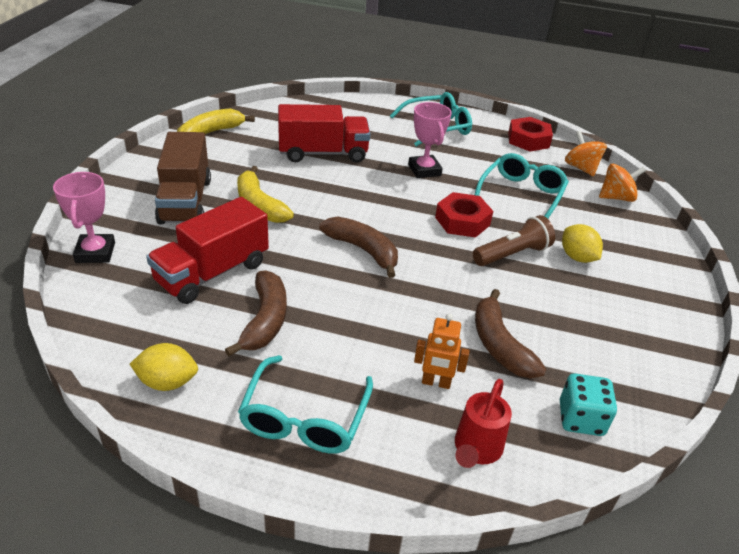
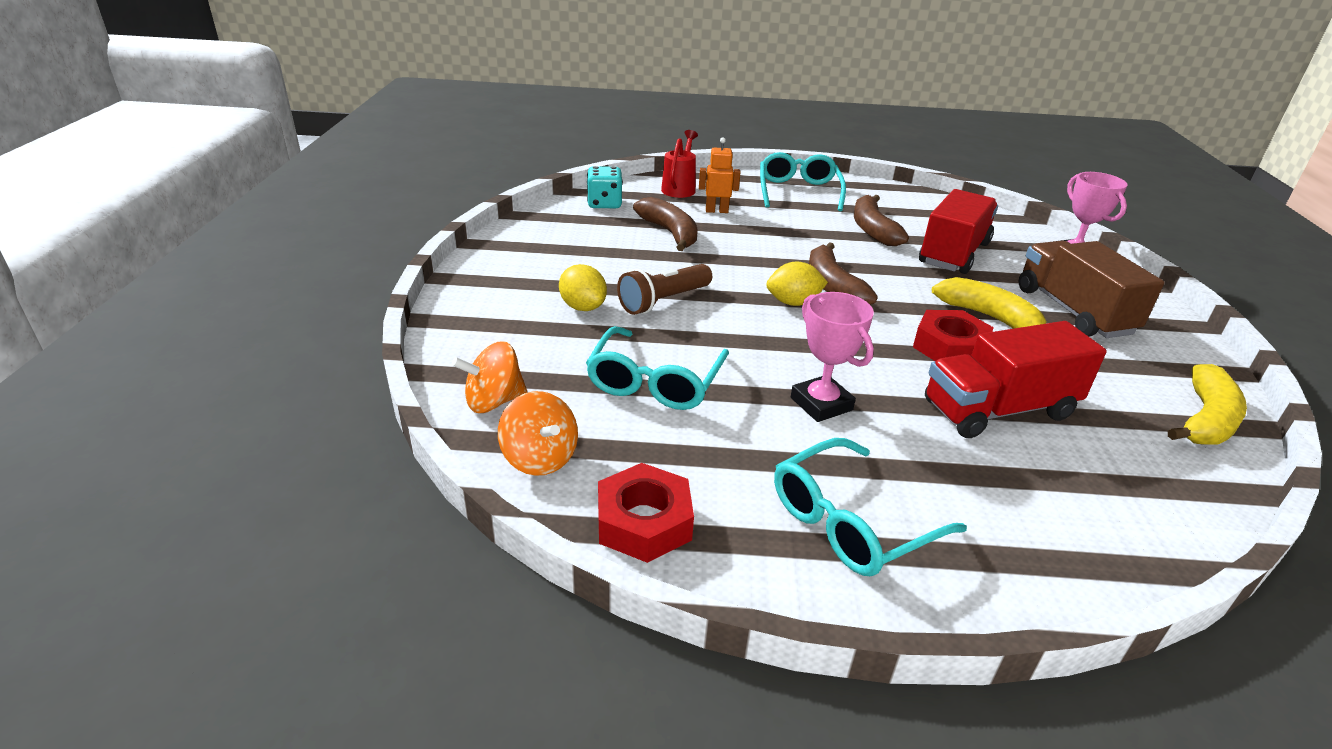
camera: 170 degrees right, 5 degrees down
yellow lemon [130,343,198,391] -> yellow lemon moved to [766,261,828,306]
brown banana [319,216,398,278] -> brown banana turned 45 degrees clockwise [809,242,878,305]
red nut [435,192,493,238] -> red nut moved to [913,310,994,361]

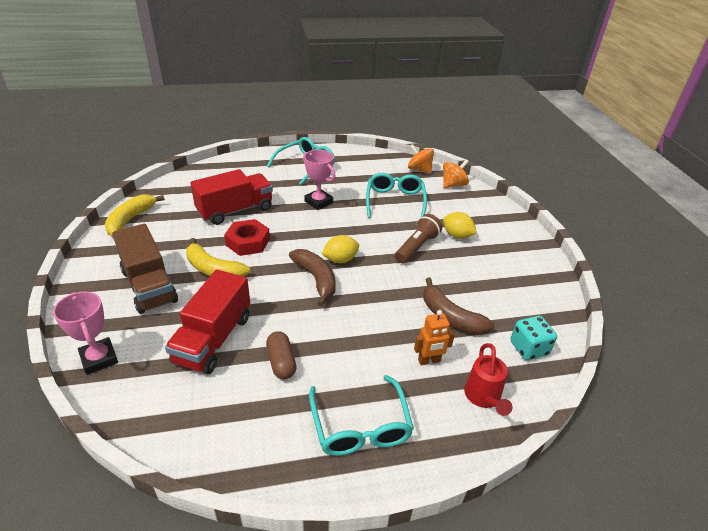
camera: 165 degrees right, 5 degrees up
red nut [598,463,694,563] -> none
brown banana [854,195,909,246] -> brown capsule [266,331,297,380]

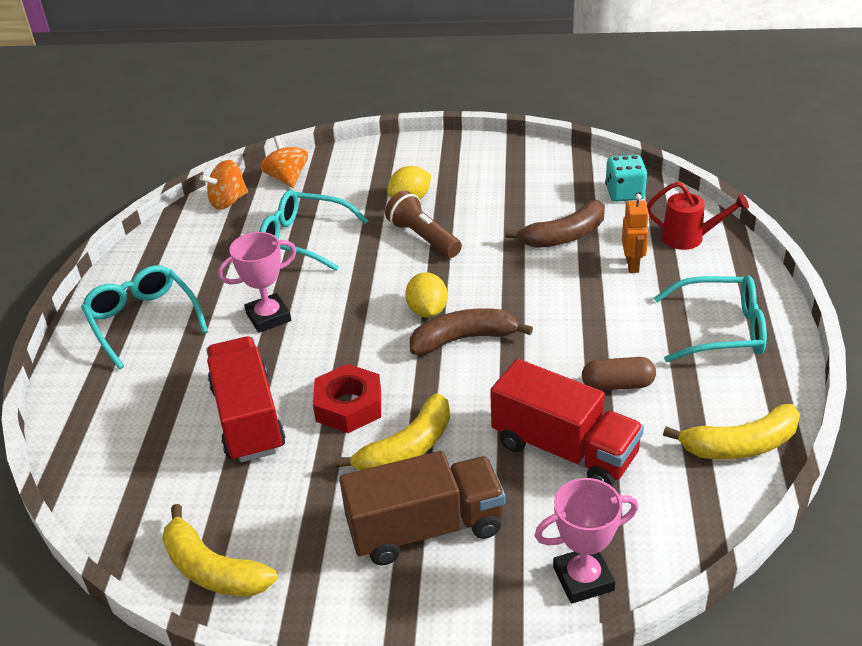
camera: 70 degrees left, 0 degrees up
none -> yellow banana [663,404,800,460]

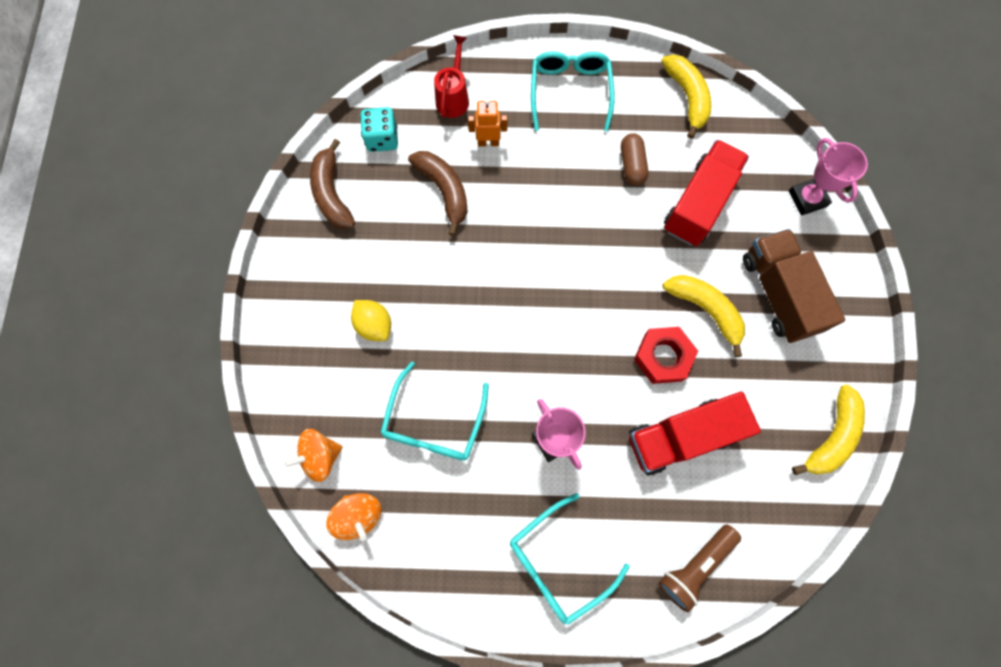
camera: 95 degrees left, 35 degrees up
brown flashlight [385,191,462,258] -> brown flashlight moved to [659,524,741,613]
yellow lemon [405,272,448,318] -> none
brown banana [410,308,533,355] -> brown banana moved to [310,139,355,229]

